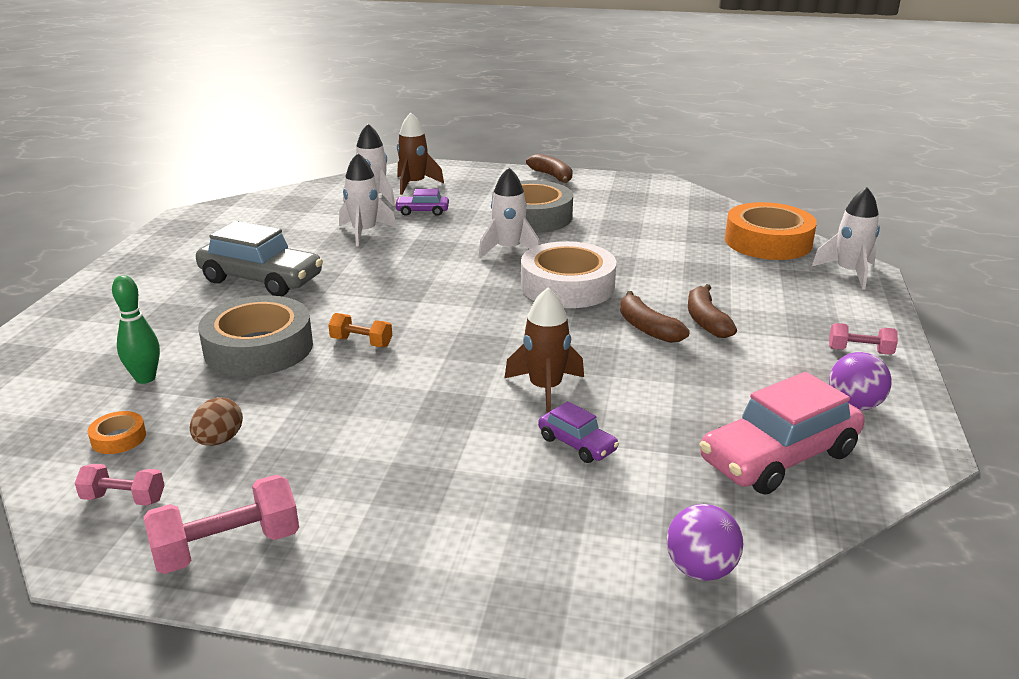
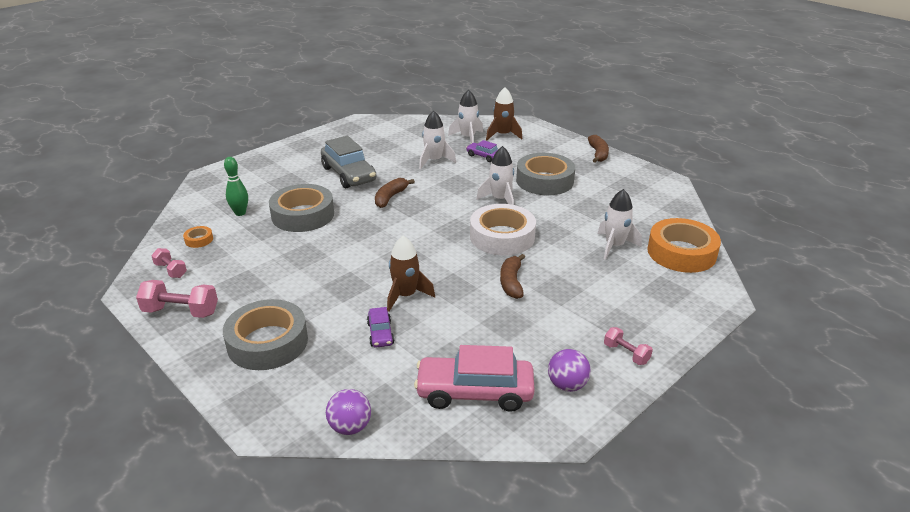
camera: 35 degrees right, 5 degrees up
brown egg [190,397,243,446] -> none
orange dumbbell [328,313,392,347] -> none
brown banana [688,284,737,338] -> brown banana moved to [375,178,415,208]
white rocket [812,187,880,290] -> white rocket moved to [598,189,642,260]
none -> grey tape [223,299,308,370]

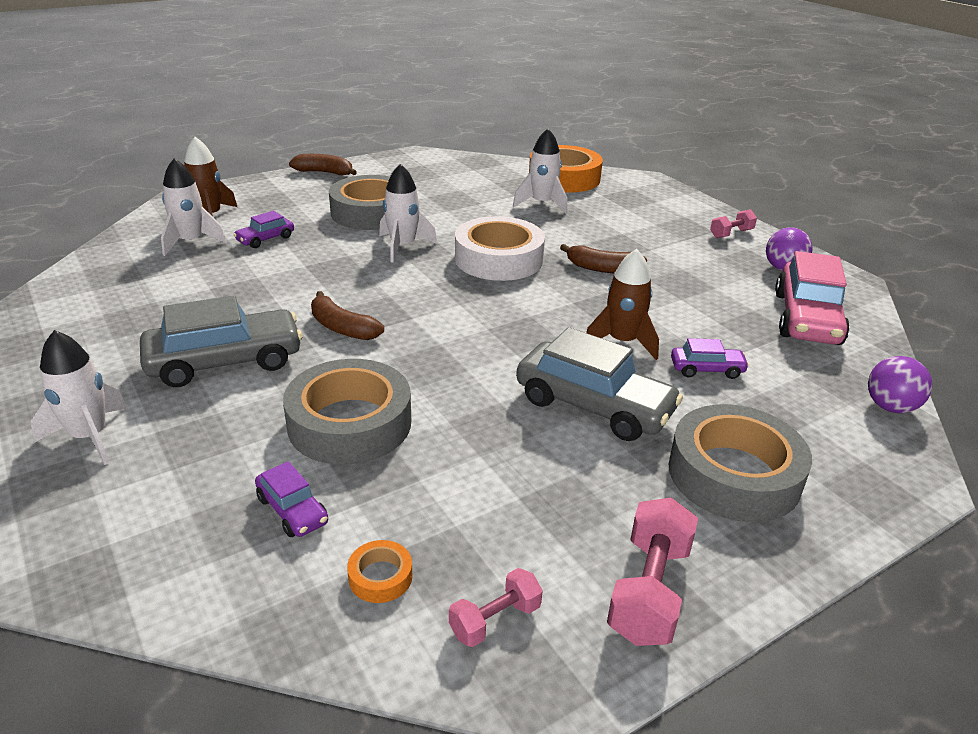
camera: 80 degrees left, 0 degrees up
green bowling pin [224,157,248,216] -> purple car [255,461,328,537]
white rocket [419,110,456,169] -> white rocket moved to [30,330,128,465]
none -> grey car [516,327,683,441]

